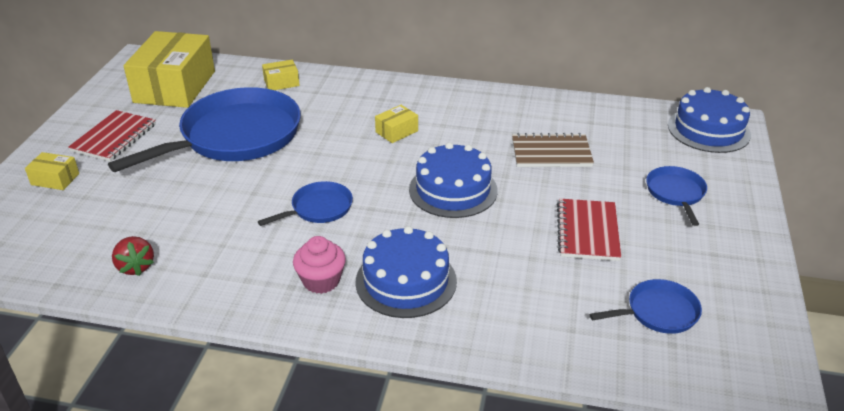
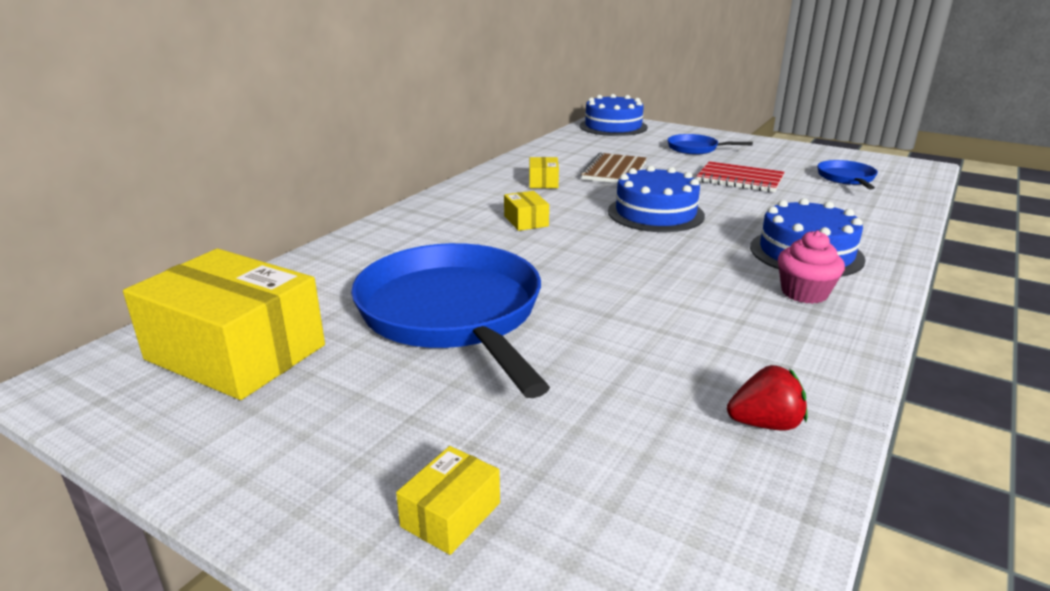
camera: 70 degrees left, 10 degrees down
red notebook [68,110,156,162] -> none
blue pan [258,181,353,226] -> none
yellow box [262,60,300,90] -> yellow box moved to [529,157,559,188]

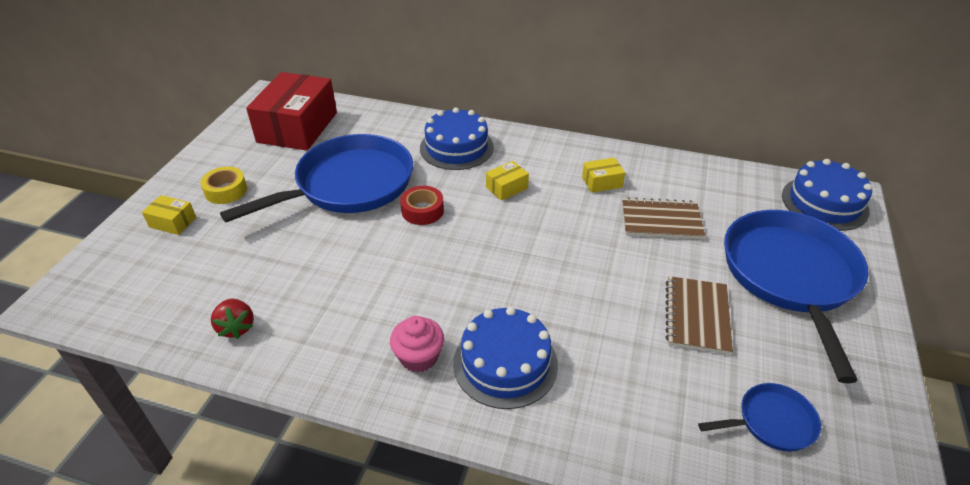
camera: 75 degrees right, 15 degrees up
yellow box [123,249,325,400] -> red box [246,72,337,151]
blue cake [608,166,705,232] -> blue cake moved to [420,107,494,170]
blue pan [667,134,753,155] -> blue pan [724,210,869,383], size x2.20
red notebook [697,161,785,192] -> brown notebook [666,276,733,355]
none -> yellow tape [200,167,247,204]
none -> red tape [400,186,444,225]

